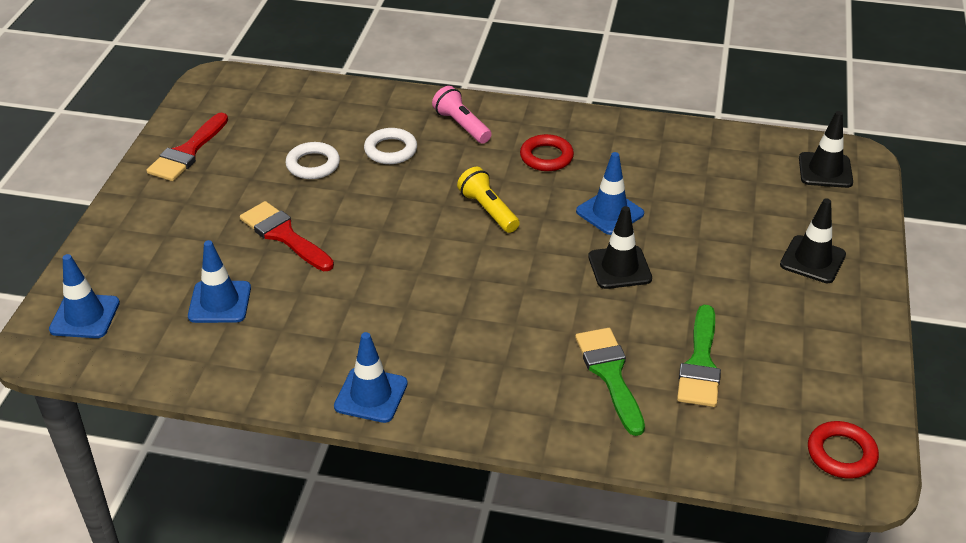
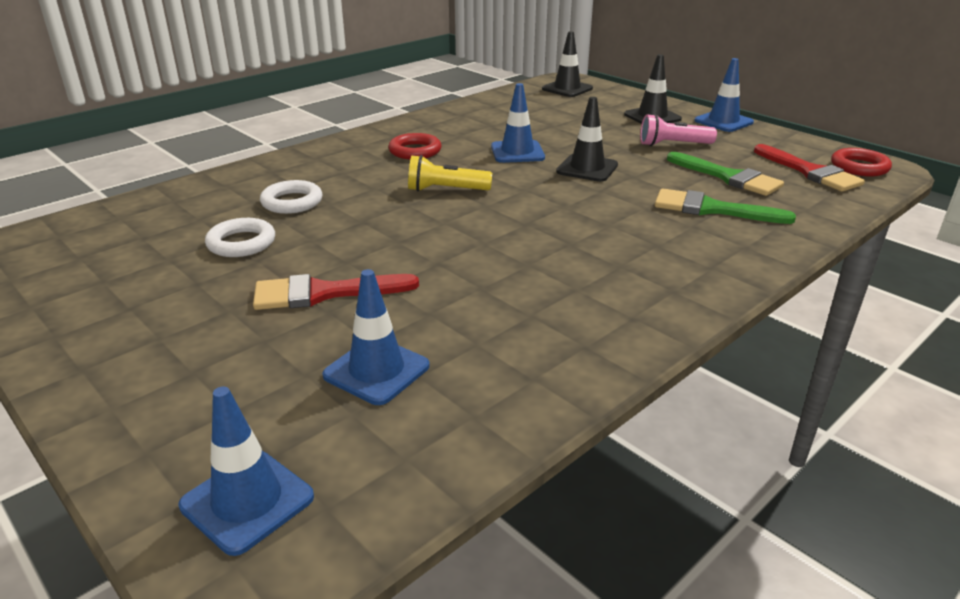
camera: 55 degrees left, 10 degrees down
red brush [146,113,228,181] -> red brush moved to [754,144,865,192]
blue traffic cone [334,332,408,423] -> blue traffic cone moved to [694,58,754,132]
pink flashlight [432,86,492,143] -> pink flashlight moved to [640,114,717,146]

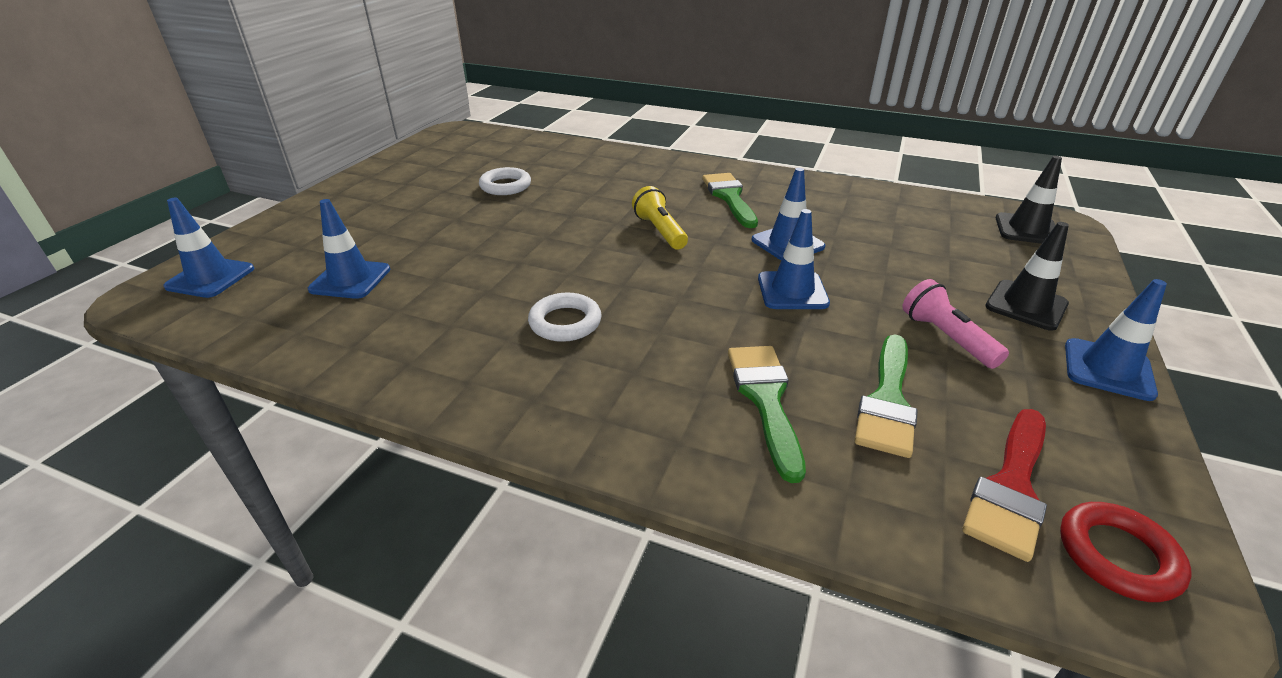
camera: 65 degrees right, 5 degrees up
red brush [253,274,419,310] -> none
white ring [260,180,323,214] -> white ring moved to [528,293,602,342]
red ring [388,133,441,159] -> green brush [702,173,758,228]
black traffic cone [556,97,618,182] -> blue traffic cone [758,209,830,309]

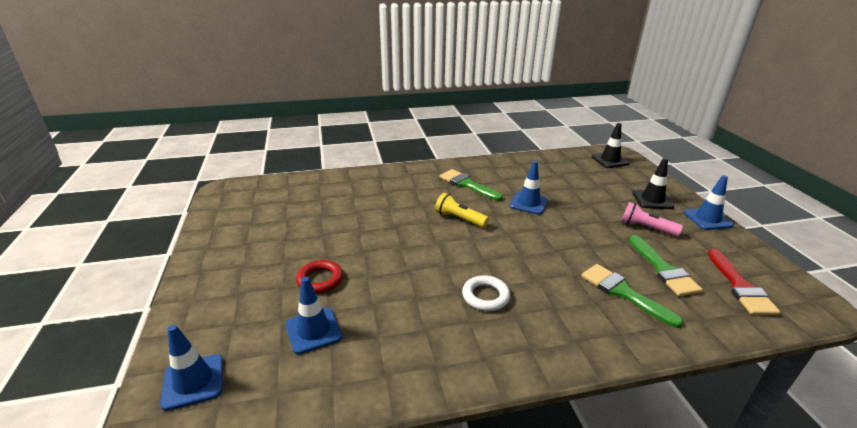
camera: 35 degrees left, 5 degrees down
white ring [479,167,531,195] -> none
blue traffic cone [758,209,830,309] -> none
red ring [1060,502,1191,602] -> red ring moved to [296,260,343,293]

